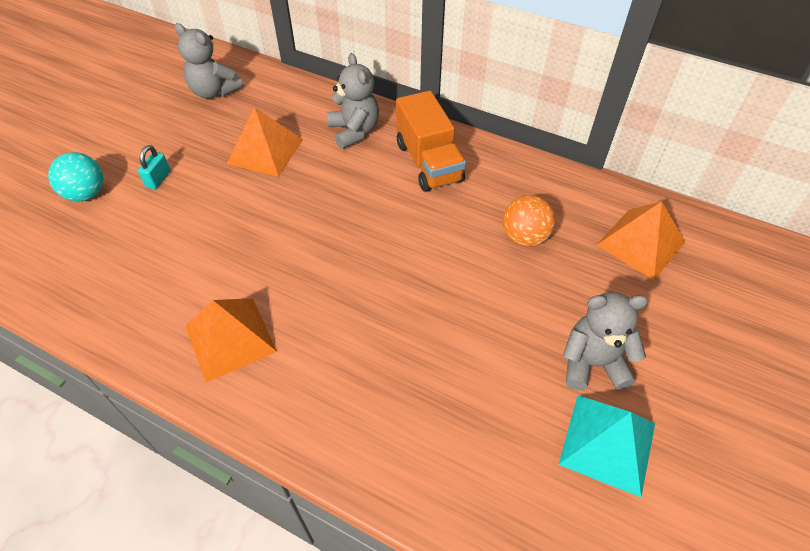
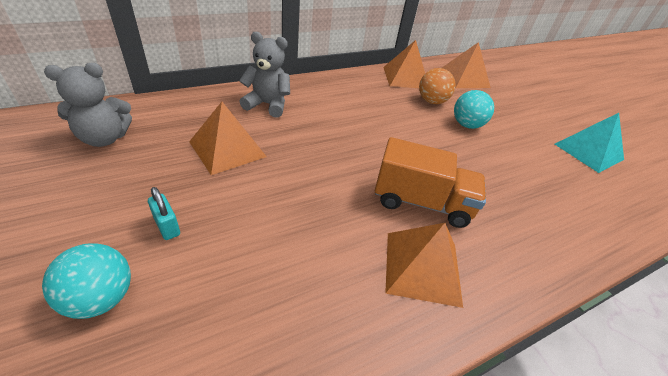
camera: 60 degrees left, 10 degrees down
orange truck [396,91,466,192] -> orange truck moved to [375,137,486,228]
grey teddy bear [563,292,648,390] -> none
none -> orange pyramid [383,40,425,88]
none -> turquoise ball [454,90,494,129]

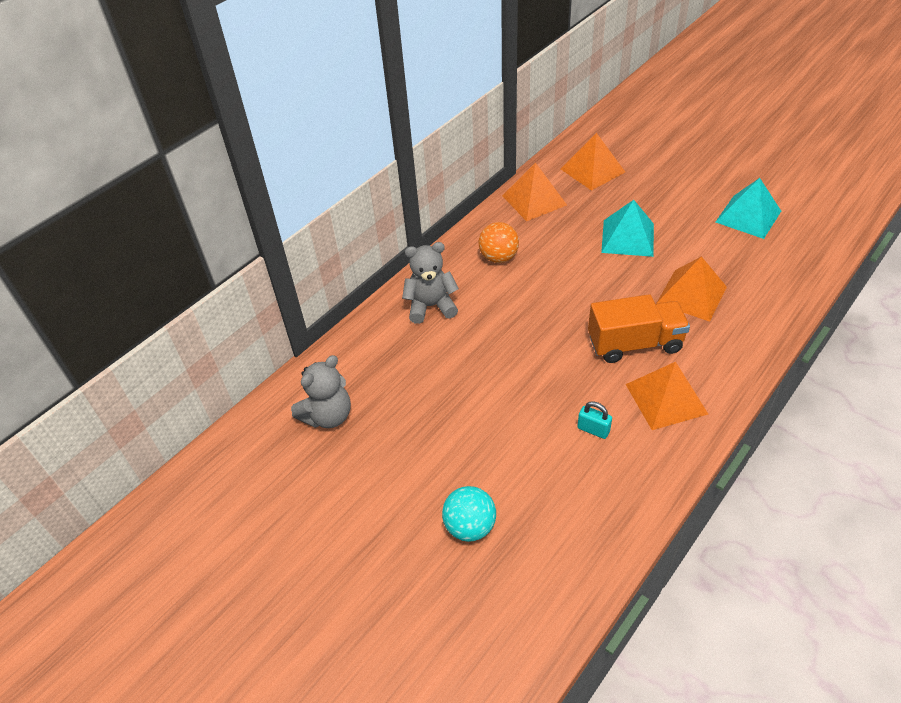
camera: 15 degrees left, 5 degrees up
turquoise padlock [148,187,180,240] -> turquoise padlock moved to [577,401,612,439]
orange pyramid [189,102,267,175] -> orange pyramid moved to [656,256,727,322]
orange ball [419,68,455,104] -> orange ball moved to [478,222,519,263]
turquoise ball [454,90,494,129] -> turquoise pyramid [601,200,654,257]

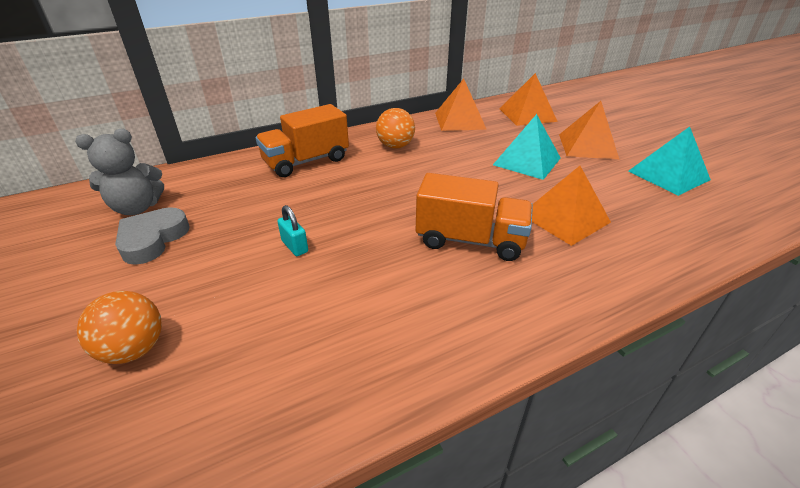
camera: 20 degrees right, 10 degrees down
grey teddy bear [402,242,459,324] -> orange truck [256,104,349,177]
turquoise ball [442,486,496,542] -> orange ball [77,291,162,364]
turquoise padlock [577,401,612,439] -> turquoise padlock moved to [277,205,308,256]
orange pyramid [626,362,708,430] -> orange pyramid moved to [559,101,619,159]
none -> grey heart [115,207,190,265]

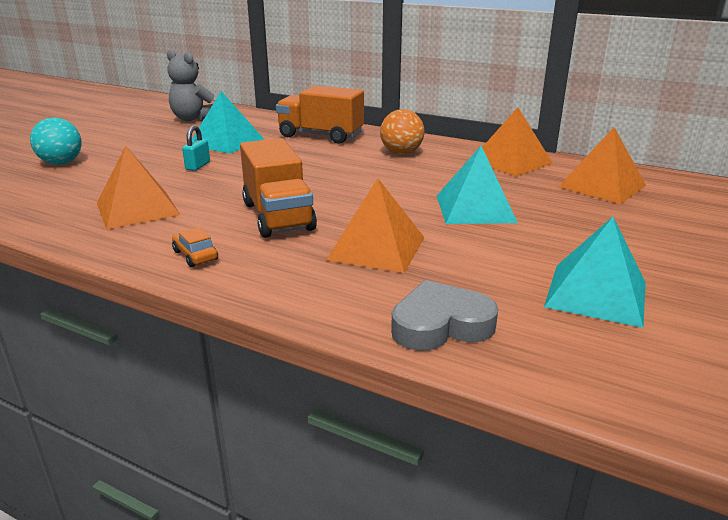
camera: 55 degrees right, 10 degrees down
orange ball [77,291,162,364] -> turquoise ball [30,117,82,165]
grey heart [115,207,190,265] -> grey heart moved to [391,280,498,351]
orange pyramid [559,101,619,159] -> orange pyramid moved to [97,146,180,230]
none -> orange car [172,227,218,267]
none -> turquoise pyramid [192,91,264,154]

